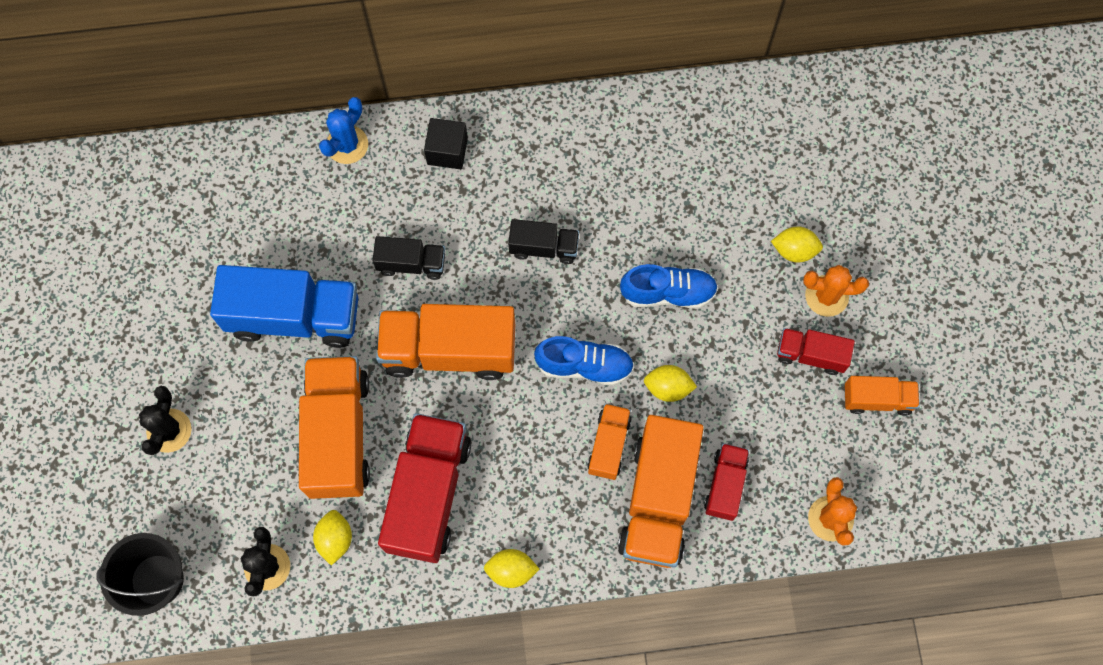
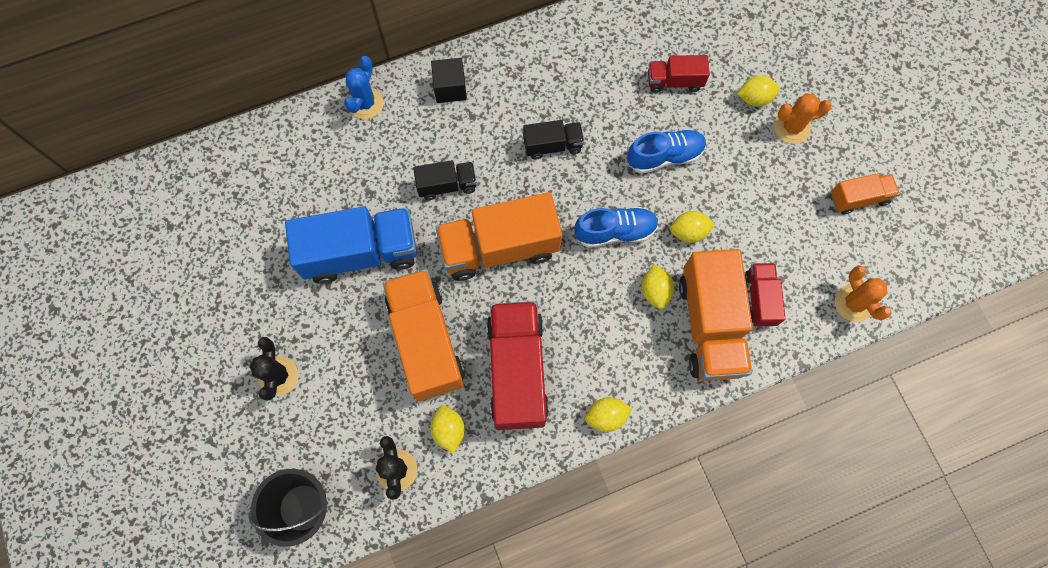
camera: 15 degrees left, 0 degrees up
orange truck [587,403,632,480] -> yellow lemon [642,264,675,309]
red truck [777,328,855,375] -> red truck moved to [648,55,710,93]

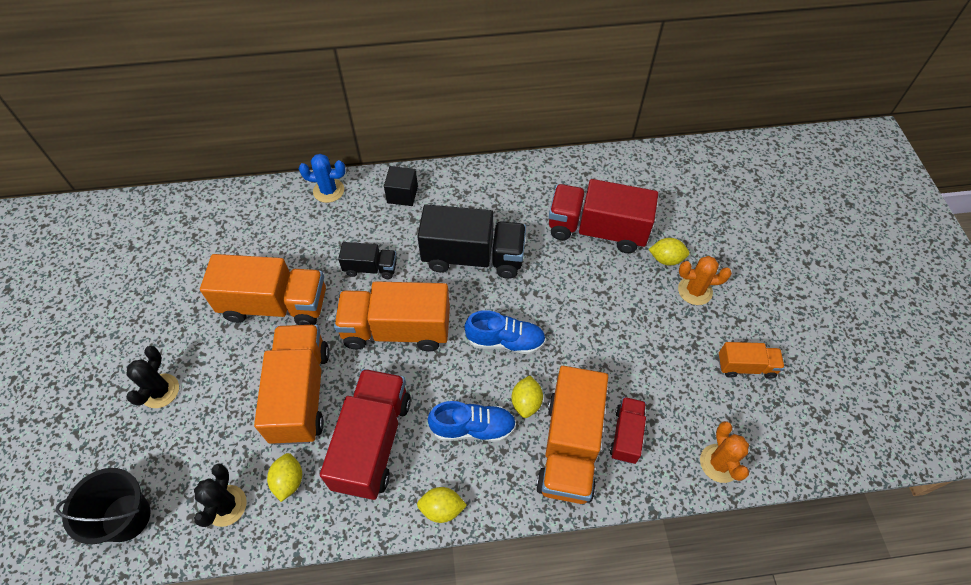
camera: 15 degrees right, 15 degrees down
blue truck [285,206,417,284] -> orange truck [200,254,326,325]
blue cactus [344,56,384,119] -> blue cactus turned 60 degrees clockwise [299,154,346,203]
black truck [523,120,584,160] -> black truck [417,205,526,279], size x1.91
blue shoe [627,129,707,174] -> blue shoe moved to [428,401,516,442]
red truck [648,55,710,93] -> red truck [549,179,658,253], size x1.91
yellow lemon [670,211,715,243] -> none

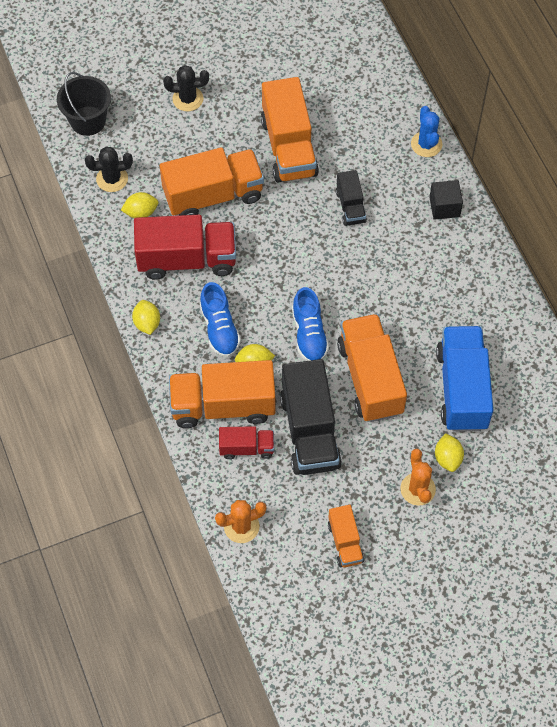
camera: 75 degrees right, 5 degrees up
orange truck [334,281,450,351] -> orange truck moved to [337,314,407,422]
black truck [417,205,526,279] -> black truck moved to [280,359,342,475]
red truck [549,179,658,253] -> blue truck [436,326,493,432]

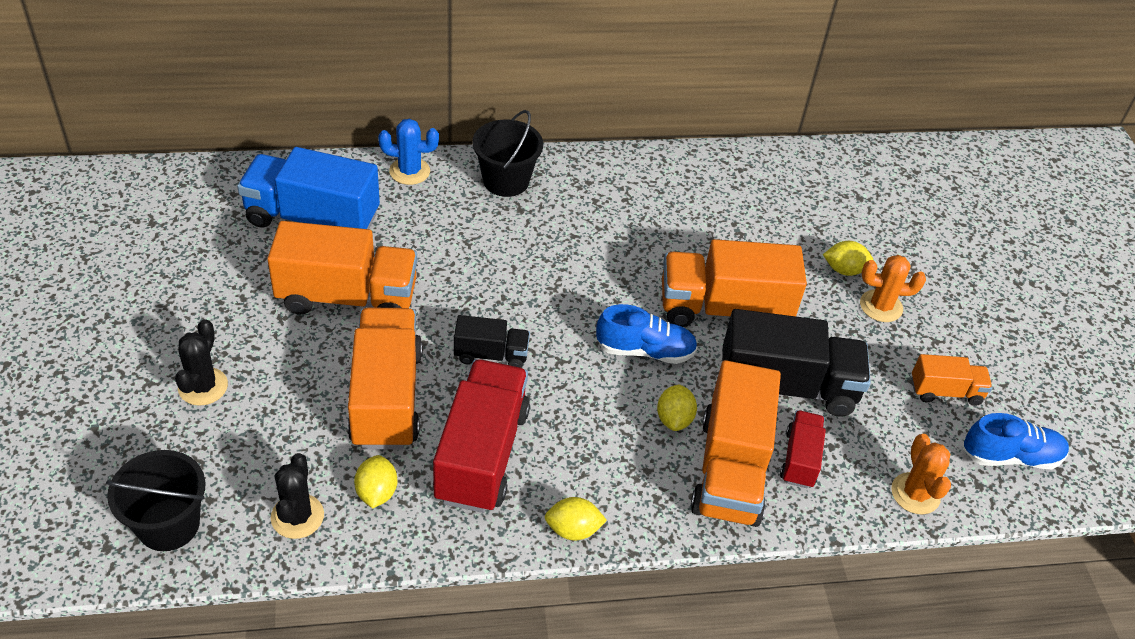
camera: 80 degrees left, 15 degrees down
blue shoe [200,282,241,357] -> blue shoe moved to [963,413,1069,469]
black truck [336,170,367,226] -> black truck moved to [454,315,530,368]
black cube [429,180,463,220] -> black bucket [472,110,543,197]
blue truck [436,326,493,432] -> blue truck moved to [237,147,380,229]

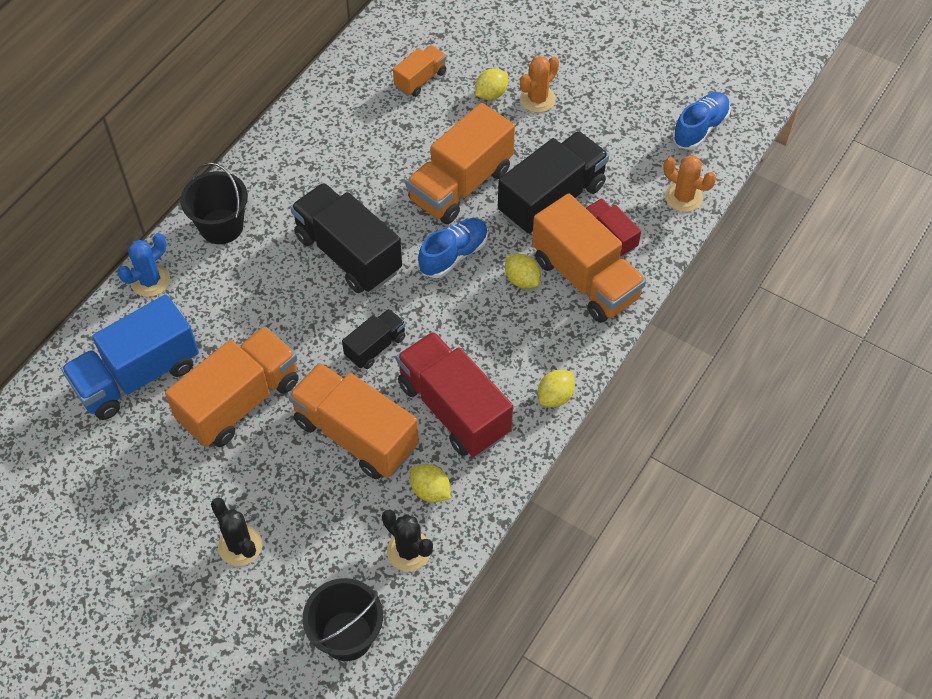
camera: 45 degrees left, 10 degrees up
orange truck [912,354,992,406] -> orange truck moved to [393,45,447,97]
none -> black truck [290,183,402,293]

